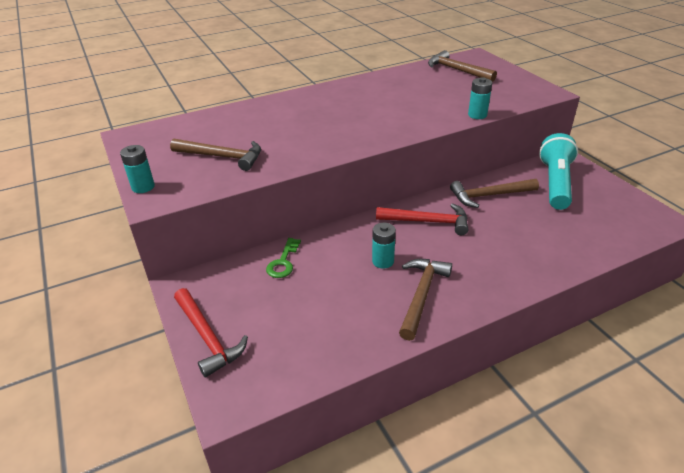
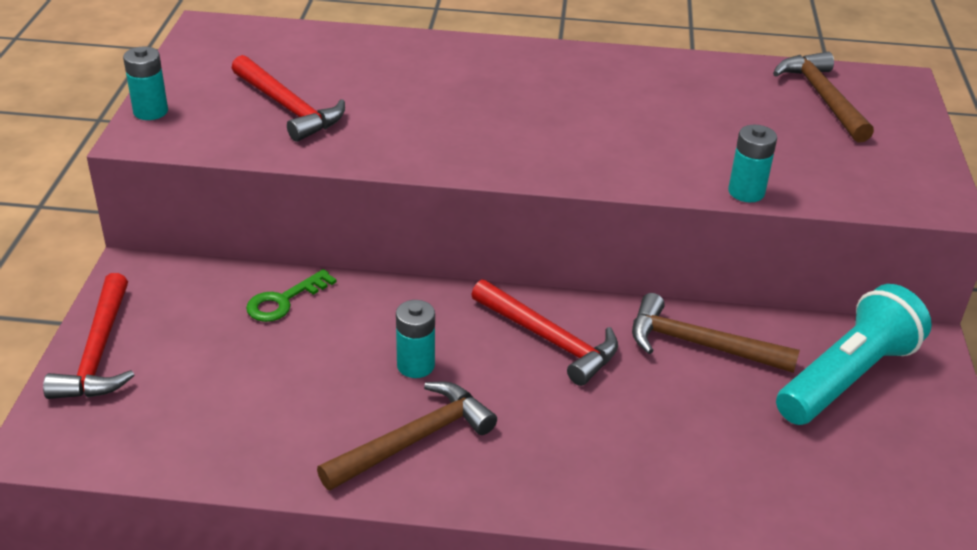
camera: 30 degrees right, 0 degrees up
brown hammer [170,138,261,171] -> red hammer [232,55,345,142]

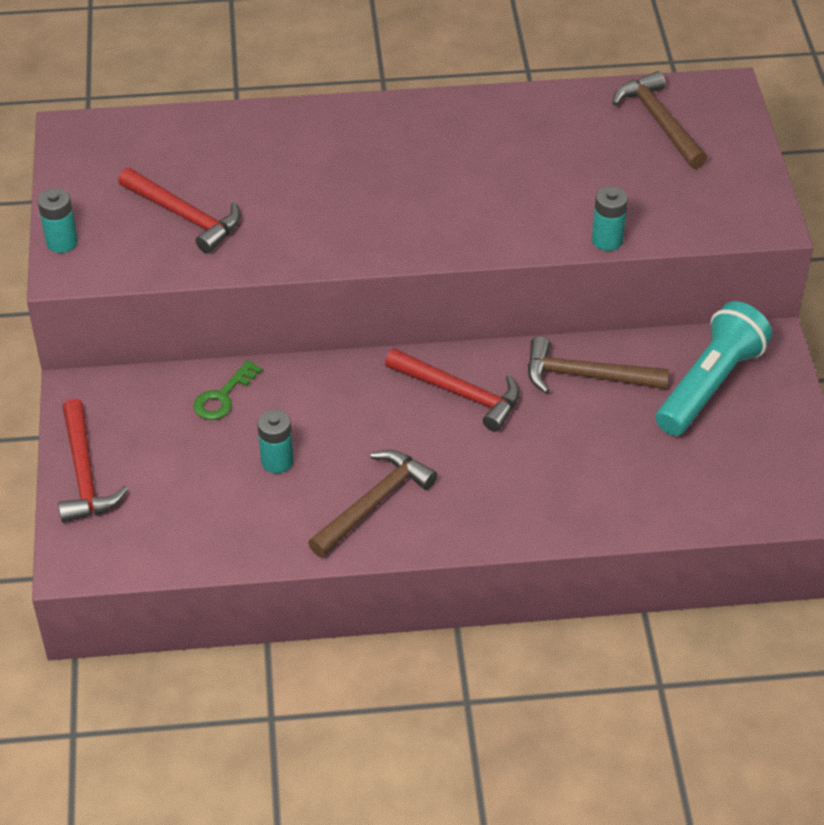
camera: 10 degrees left, 10 degrees up
turquoise battery [396,300,435,378] -> turquoise battery moved to [257,409,293,473]

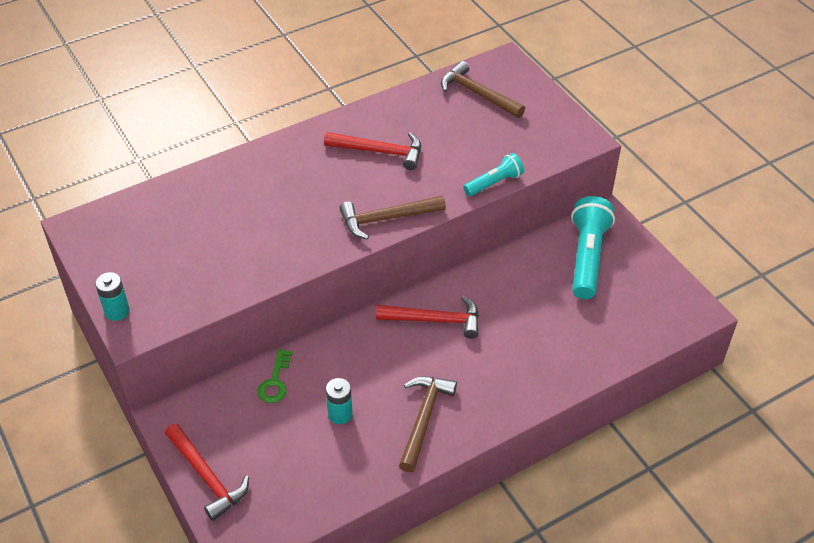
camera: 25 degrees left, 0 degrees up
red hammer [118,168,241,254] -> red hammer moved to [324,132,421,170]
brown hammer [528,337,669,393] -> brown hammer moved to [339,195,446,240]
turquoise battery [592,186,628,251] -> turquoise flashlight [463,153,524,196]

